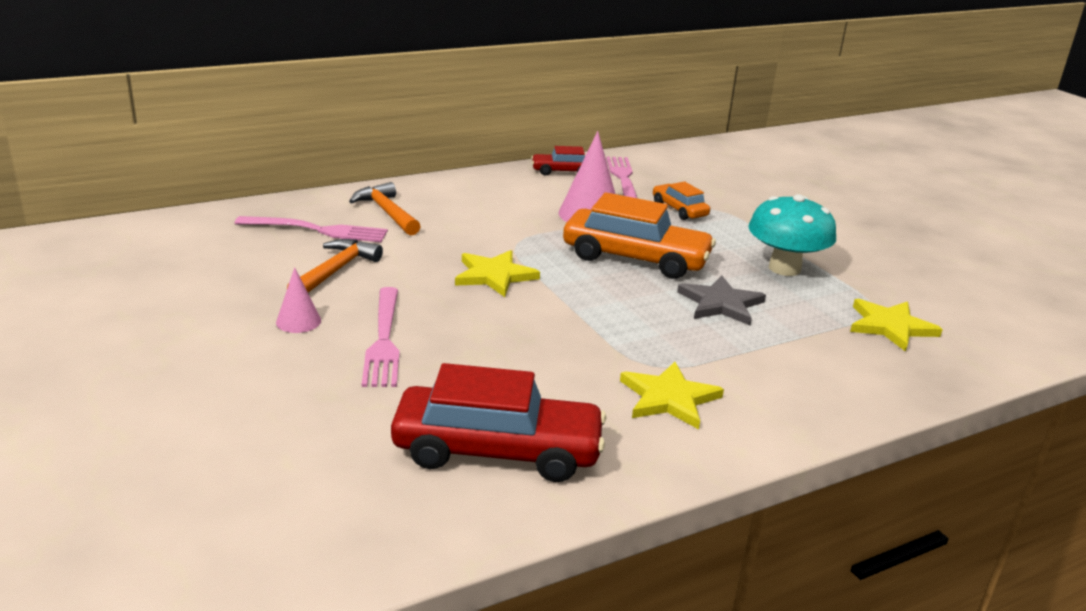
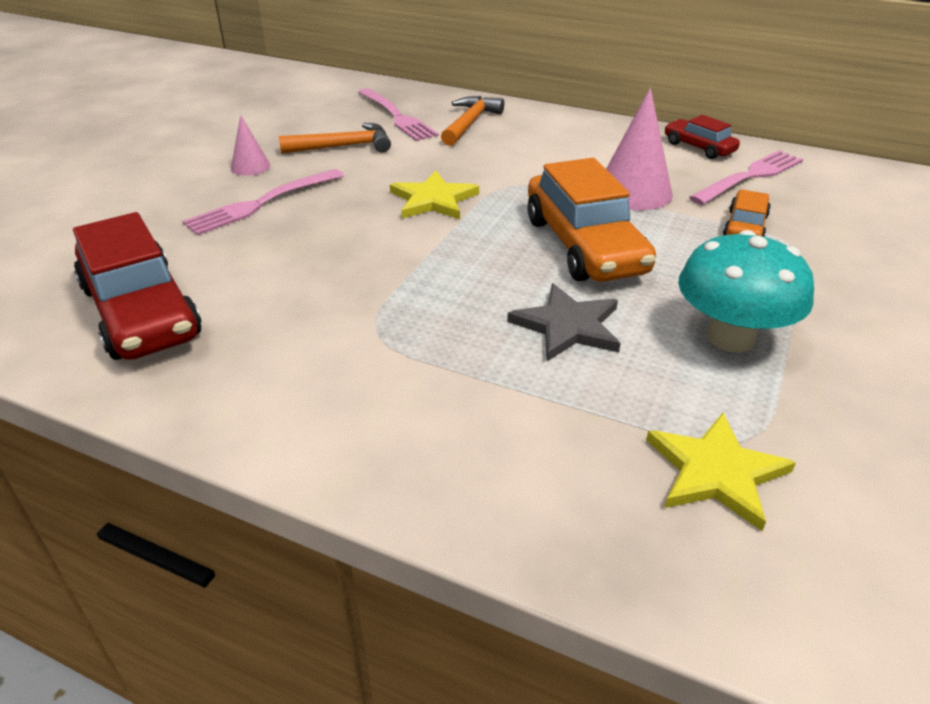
camera: 55 degrees right, 10 degrees up
yellow star [620,362,724,429] -> none

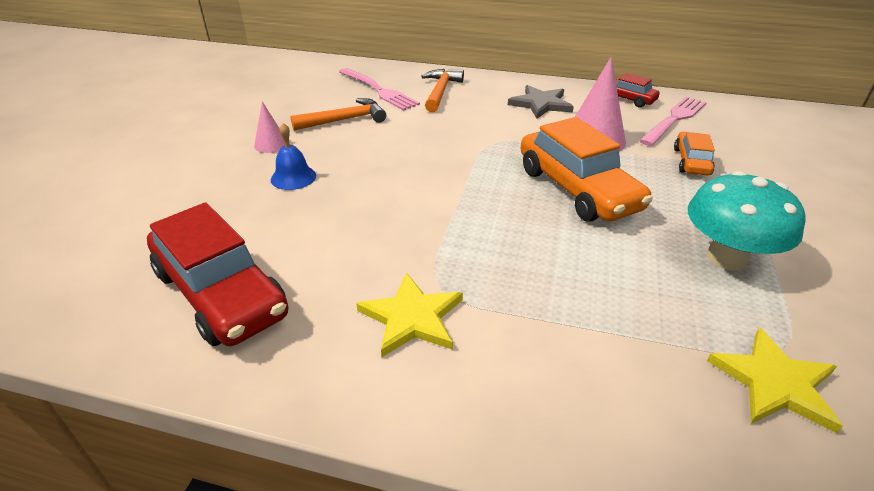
camera: 10 degrees left, 0 degrees up
pink fork [182,169,344,236] -> blue bell [271,123,316,190]
yellow star [390,170,479,219] -> yellow star moved to [356,272,463,357]
grey star [507,284,621,361] -> grey star moved to [508,85,574,119]

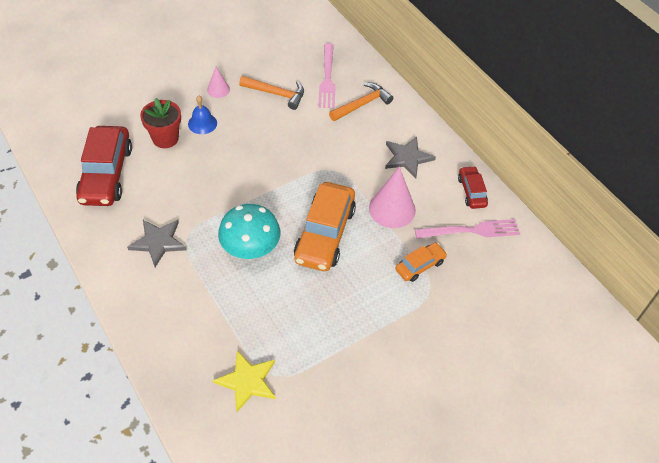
camera: 40 degrees right, 15 degrees up
yellow star [356,272,463,357] -> grey star [127,220,187,267]
turquoise mushroom [688,171,806,271] -> turquoise mushroom moved to [218,204,280,259]
none -> red flower pot [140,98,181,148]

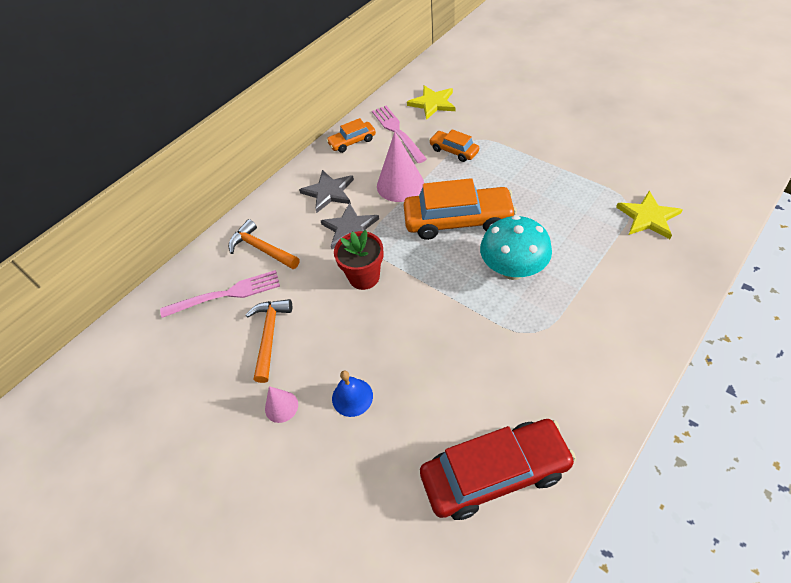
camera: 100 degrees left, 0 degrees up
grey star [127,220,187,267] -> grey star moved to [321,203,379,249]
red flower pot [140,98,181,148] -> red flower pot moved to [334,230,384,290]
red car [458,166,488,209] -> orange car [326,118,376,153]
none -> yellow star [407,85,455,120]

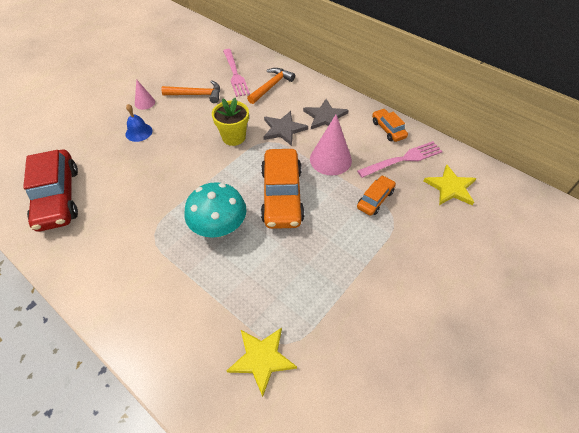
camera: 85 degrees right, 0 degrees up
red flower pot [334,230,384,290] -> yellow flower pot [212,98,249,146]

